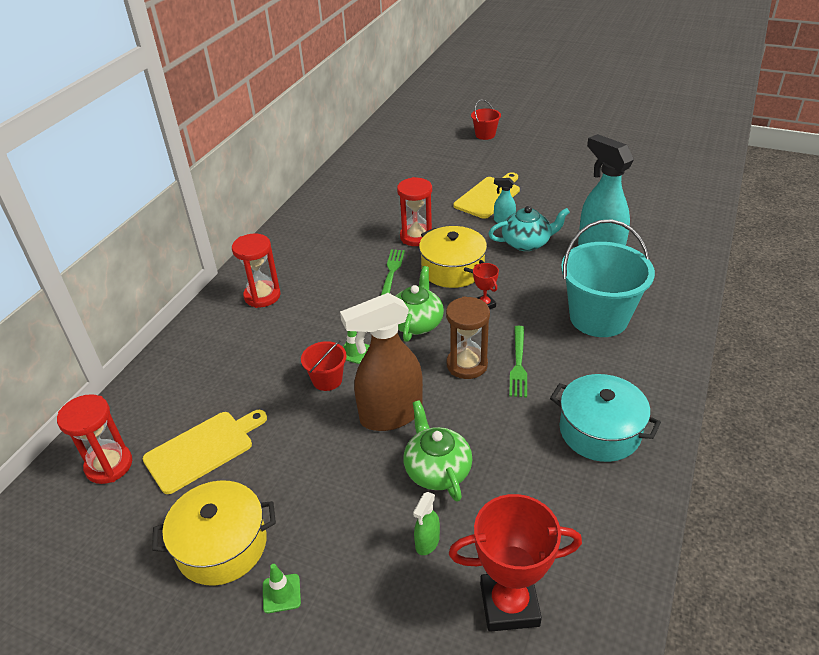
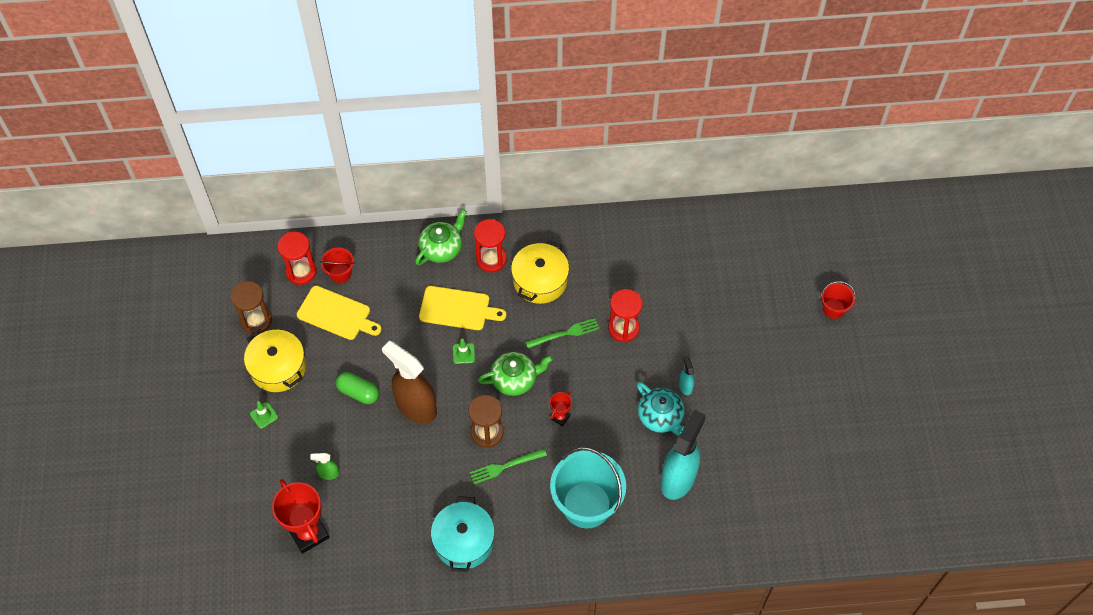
camera: 60 degrees right, 20 degrees up
red bucket [301,340,347,391] -> red bucket moved to [320,247,355,283]
green teapot [403,400,472,502] -> green teapot moved to [415,209,467,265]
yellow pot [419,226,487,288] -> yellow pot moved to [511,240,569,304]
yellow cutting board [453,172,520,219] -> yellow cutting board moved to [419,286,506,330]
none -> brown hourglass [231,281,272,334]
none -> green capsule [336,372,379,404]

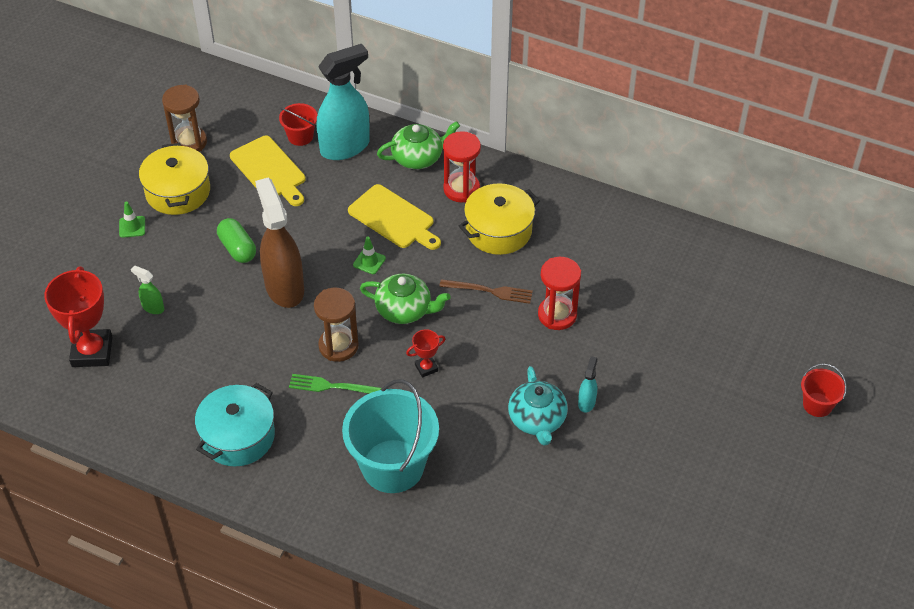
camera: 30 degrees right, 10 degrees down
red hourglass [278,232,317,285] -> none
green fork [526,318,600,348] -> brown fork [439,279,533,304]
turquoise spray bottle [660,410,705,500] -> turquoise spray bottle moved to [317,44,370,160]

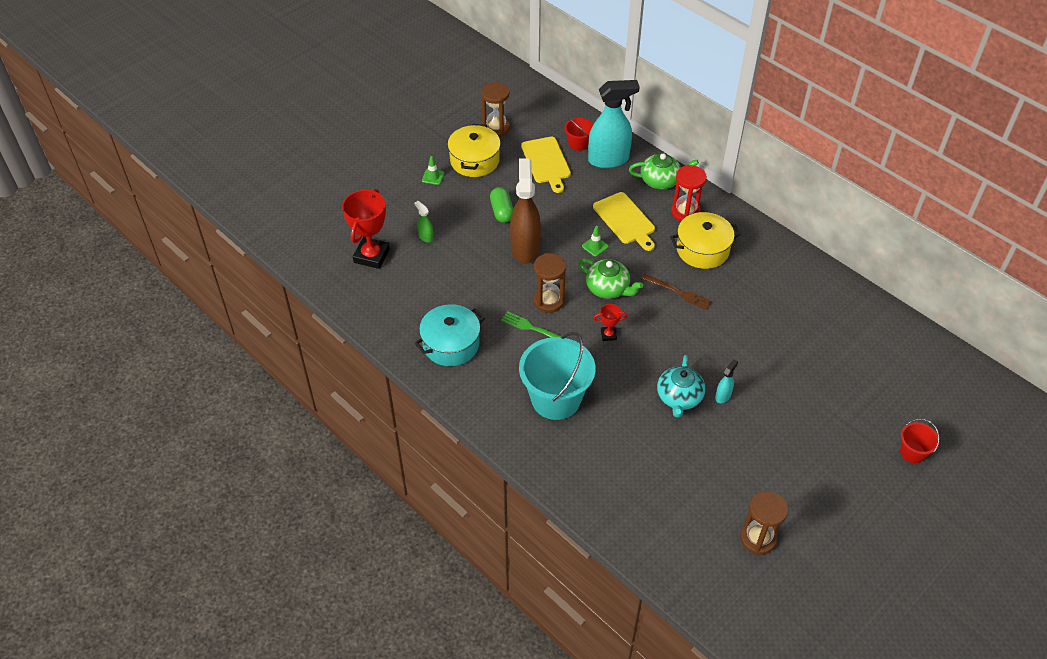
camera: 20 degrees right, 0 degrees up
red hourglass [538,257,581,330] -> none
none -> brown hourglass [740,491,788,555]

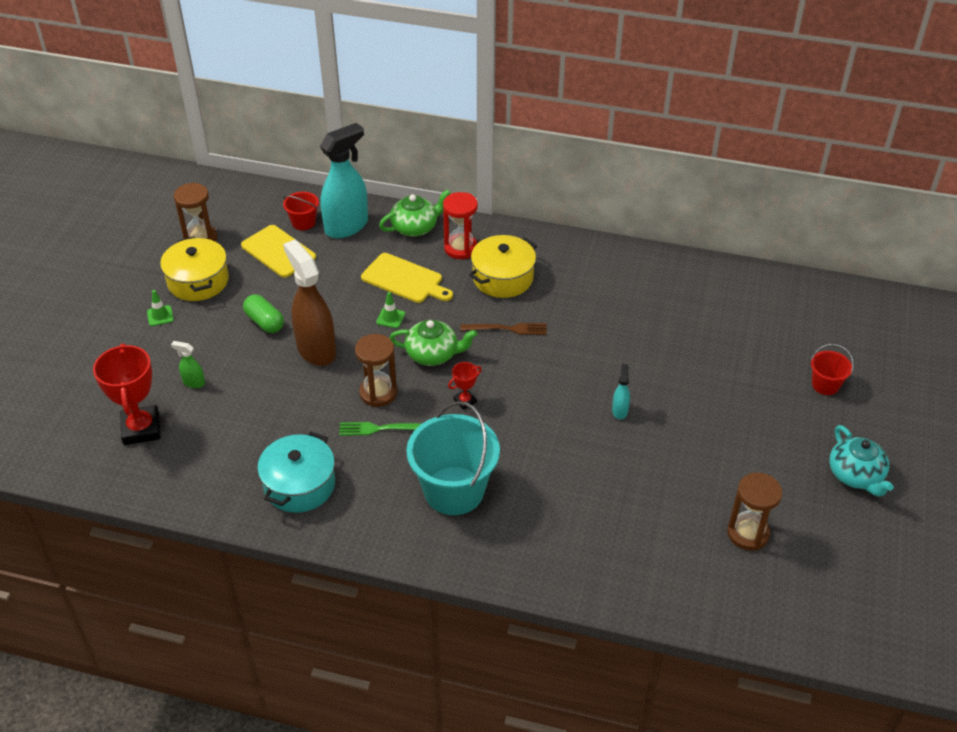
camera: 30 degrees left, 5 degrees down
turquoise teapot [657,355,705,418] -> turquoise teapot moved to [829,425,894,497]

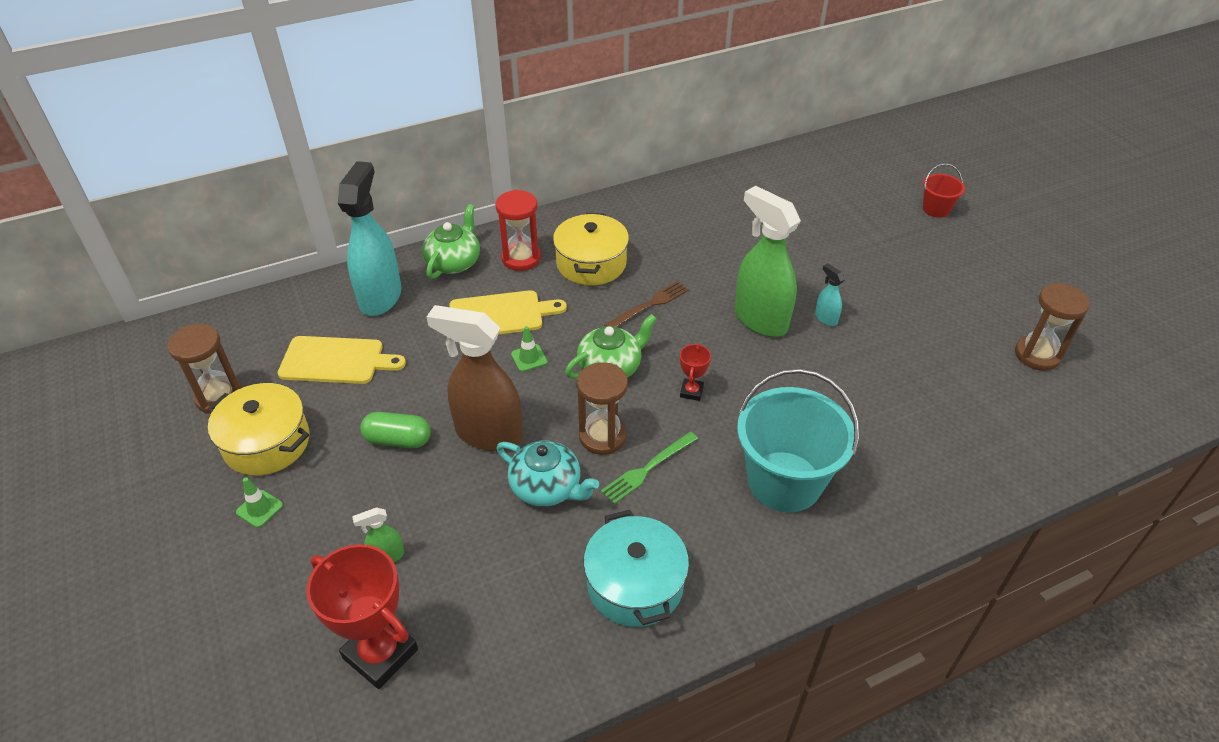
camera: 40 degrees left, 0 degrees up
red bucket [283,192,319,230] -> none
turquoise teapot [829,425,894,497] -> turquoise teapot moved to [496,441,599,507]
none -> green spray bottle [735,186,801,337]

